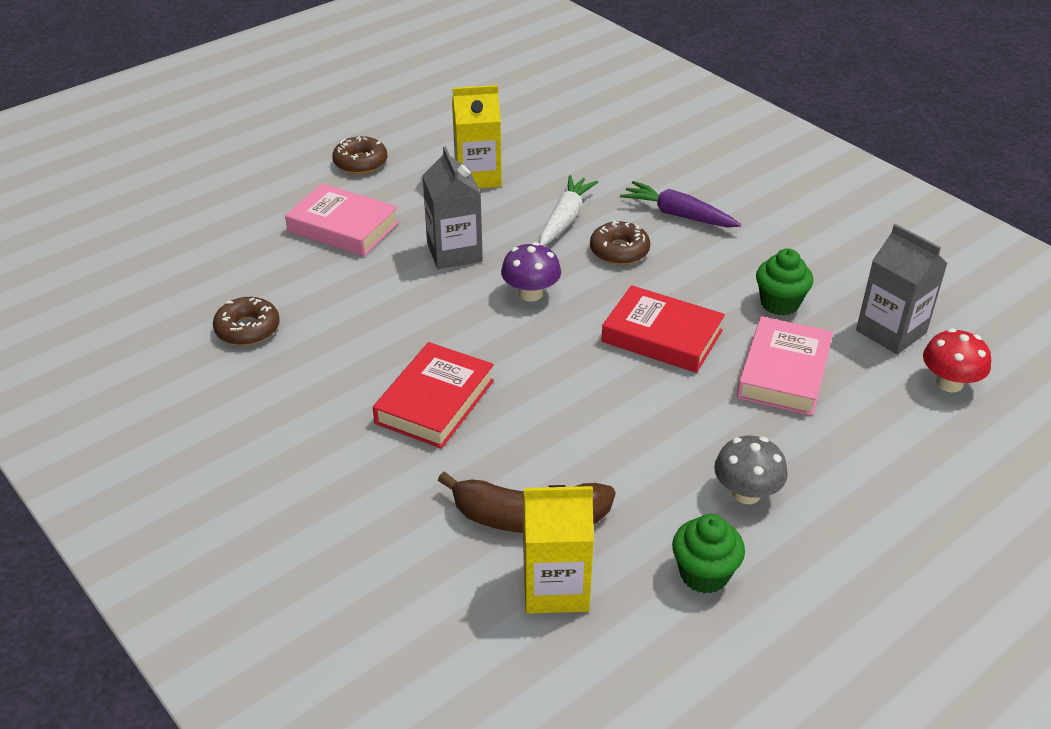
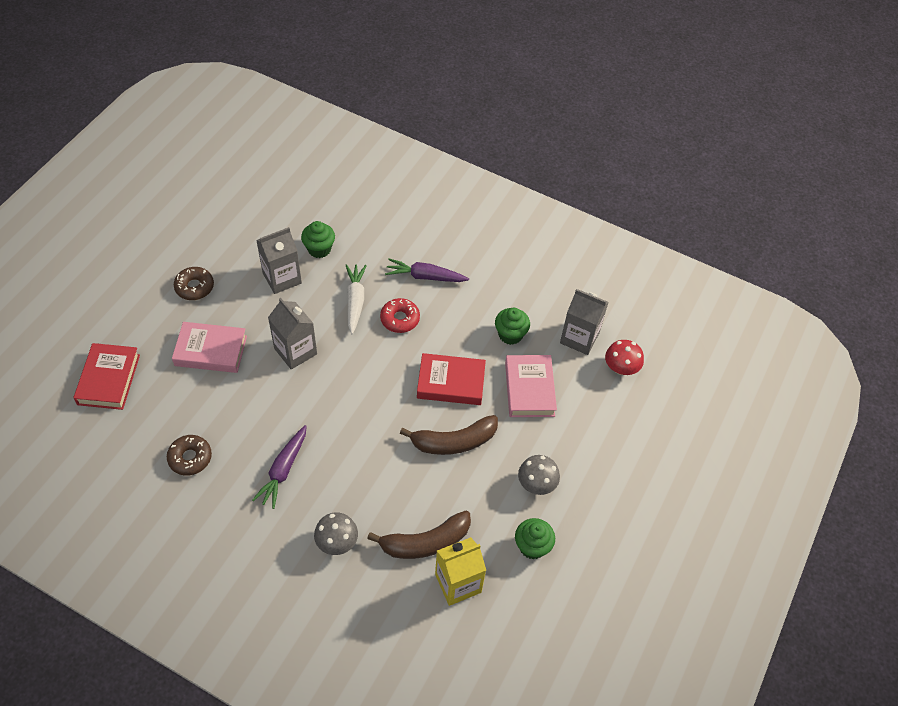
camera: 25 degrees left, 15 degrees up
red book [373,342,494,449] -> red book moved to [73,343,140,410]
yellow carton [452,85,502,188] -> grey carton [256,227,302,294]
purple mushroom [501,242,561,302] -> none
brown donut [590,220,650,265] -> red donut [380,298,420,333]
none -> purple carrot [252,425,307,509]
none -> green cupcake [301,221,335,258]
none -> grey mushroom [314,512,358,555]
none -> brown banana [400,415,498,455]

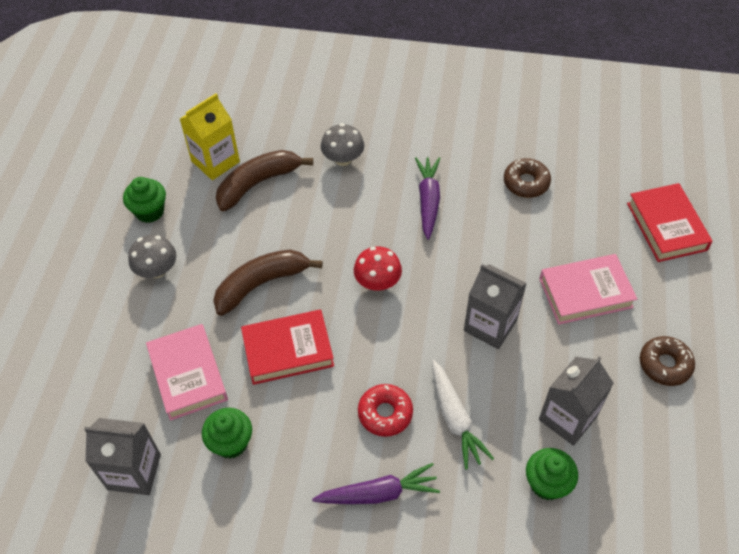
camera: 165 degrees right, 0 degrees up
red mushroom [605,340,644,375] -> red mushroom moved to [354,246,402,291]

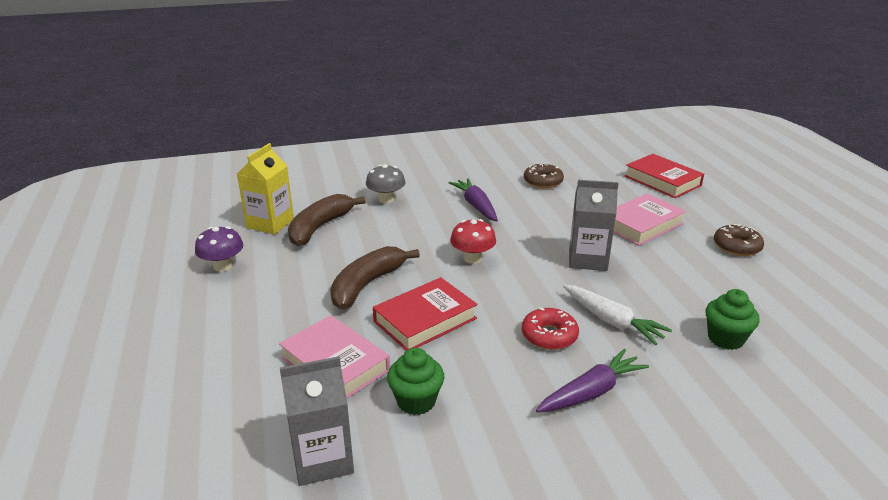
camera: 25 degrees left, 25 degrees down
green cupcake [123,177,166,223] -> purple mushroom [195,226,244,271]
grey mushroom [128,235,176,278] -> none
grey carton [539,356,614,446] -> none

